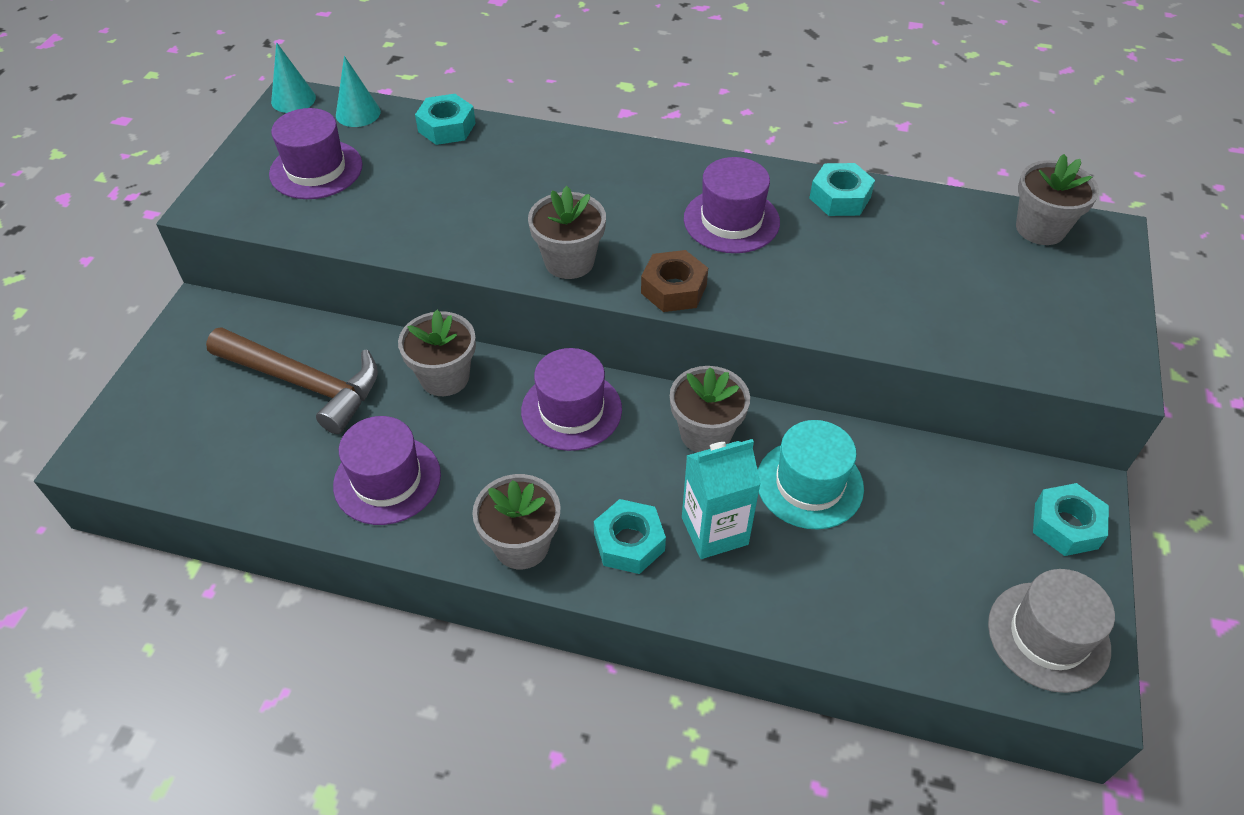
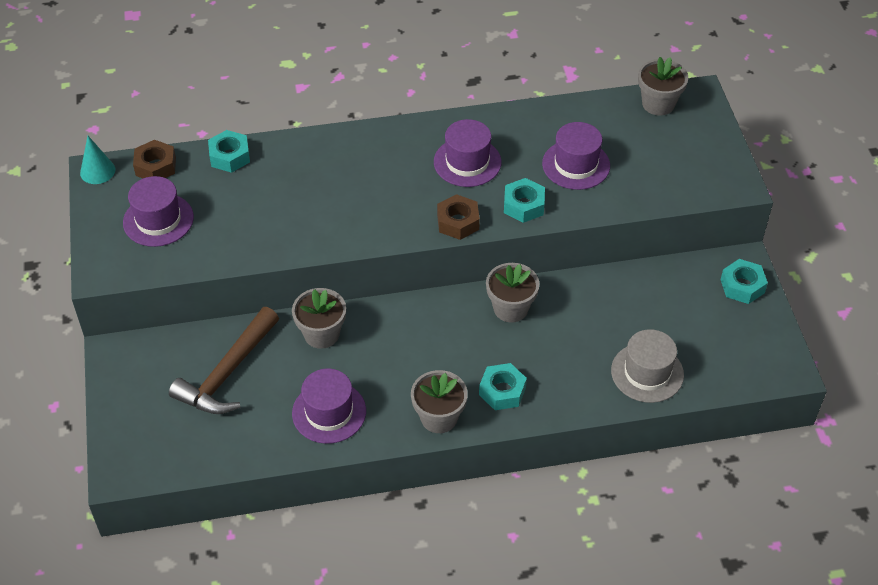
camera: 25 degrees left, 0 degrees up
brown hammer [206,327,378,434] -> brown hammer turned 120 degrees clockwise [169,307,279,414]
turquoise cone [336,56,381,127] -> brown nut [133,140,176,178]
purple hat [521,348,622,451] -> purple hat moved to [542,122,610,190]
grey flower pot [528,186,606,279] -> none
turquoise carton [682,439,761,559] -> none
turquoise hat [758,420,864,530] -> none
turquoise nut [809,163,875,216] -> turquoise nut moved to [504,178,545,223]
grey hat [988,569,1115,693] -> grey hat moved to [611,329,684,403]

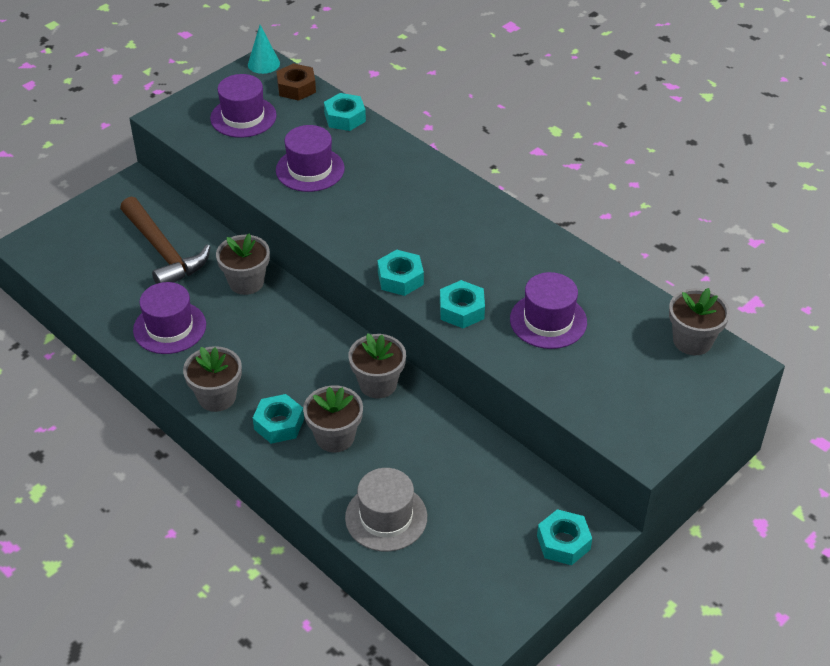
camera: 55 degrees right, 5 degrees down
brown hammer [169,307,279,414] -> brown hammer turned 120 degrees counterclockwise [120,197,210,284]
purple hat [434,119,501,187] -> purple hat moved to [276,125,345,192]
brown nut [437,194,480,240] -> turquoise nut [377,250,424,296]
none -> grey flower pot [303,385,363,453]

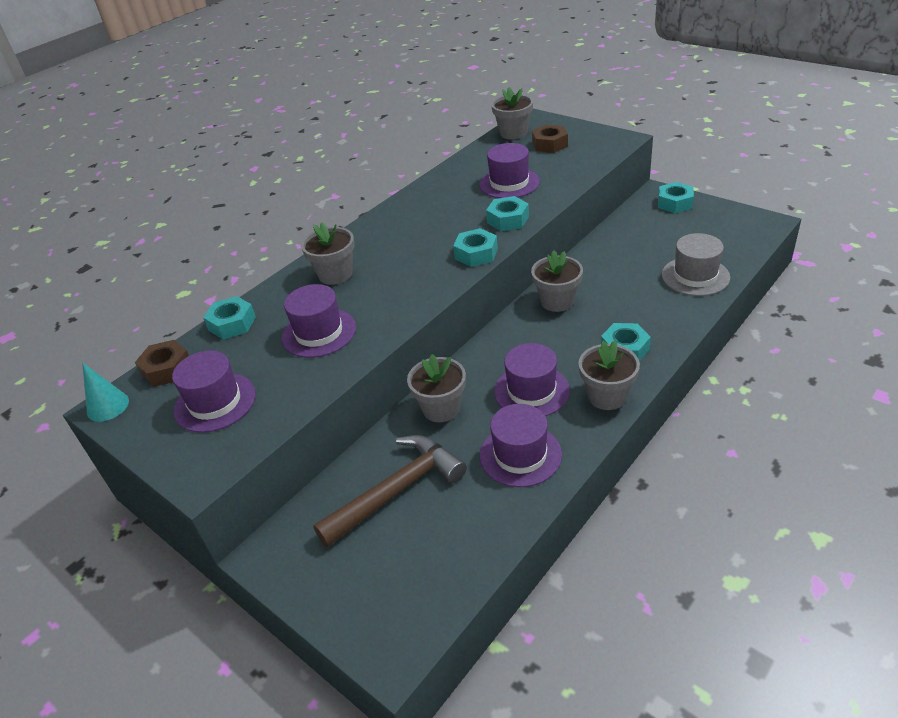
camera: 90 degrees left, 5 degrees down
grey flower pot [303,385,363,453] -> grey flower pot moved to [301,222,354,285]
none -> purple hat [494,343,570,416]
none -> brown nut [532,124,568,153]

